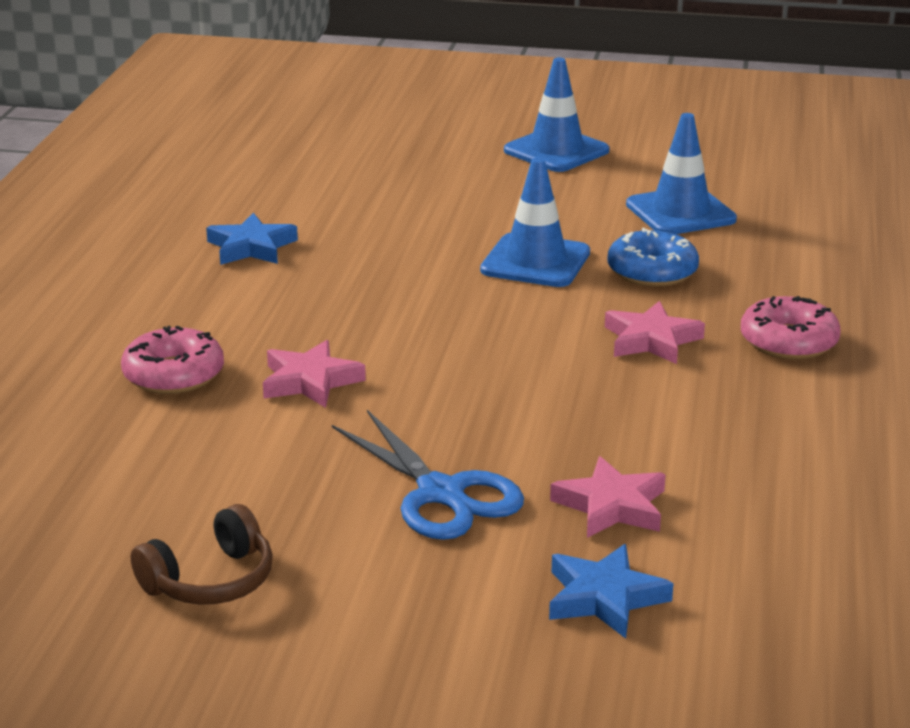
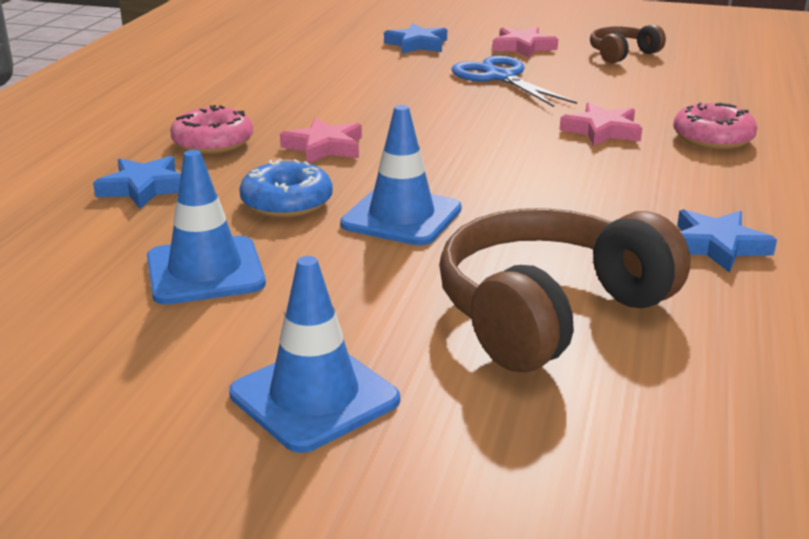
camera: 175 degrees left, 0 degrees up
pink star [550,456,666,538] -> pink star moved to [492,27,558,58]
none -> blue star [93,156,181,209]
none -> brown headphones [439,208,690,372]

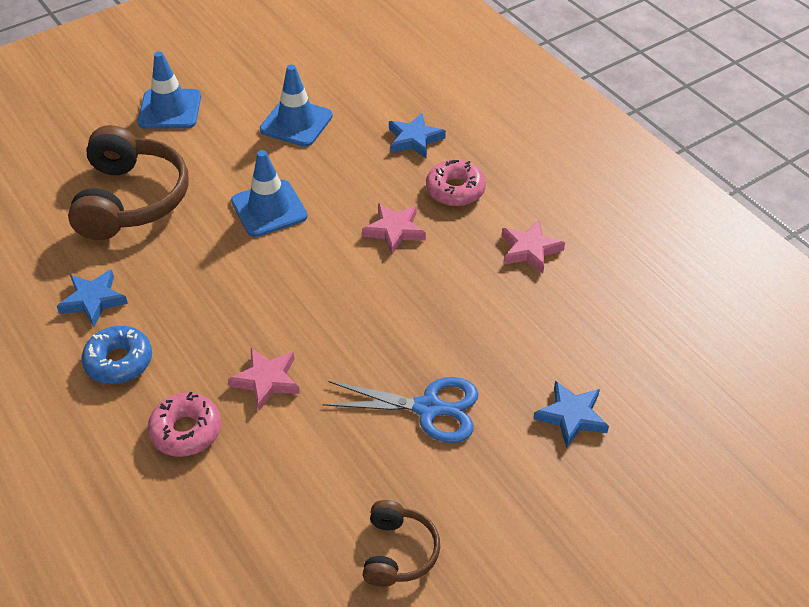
camera: 130 degrees right, 20 degrees up
blue donut [239,159,333,218] -> blue donut moved to [82,326,152,384]
pink star [492,27,558,58] -> pink star moved to [502,220,565,274]

